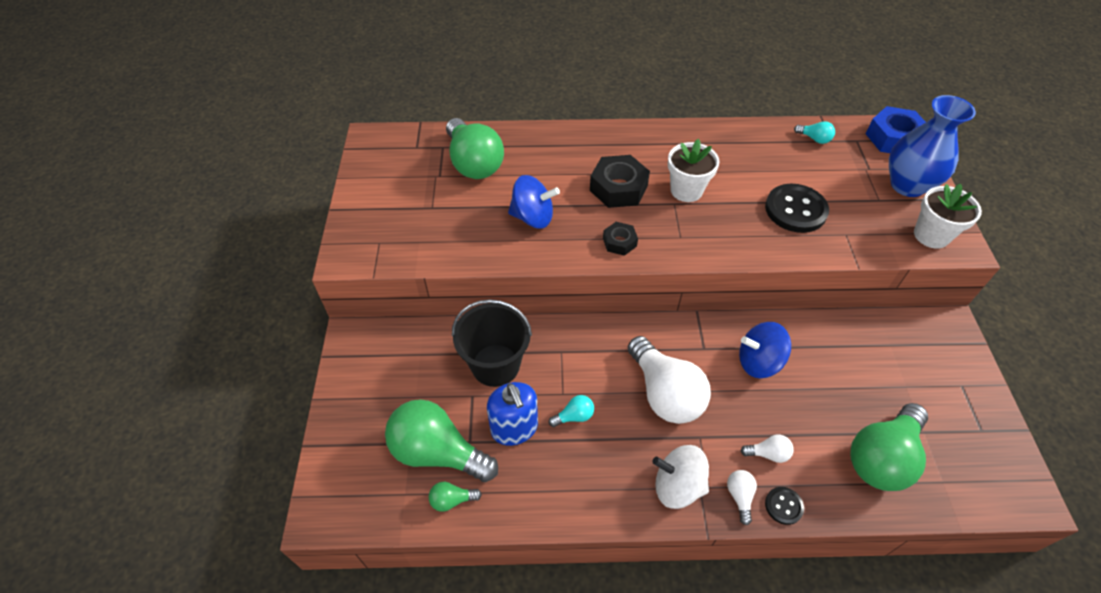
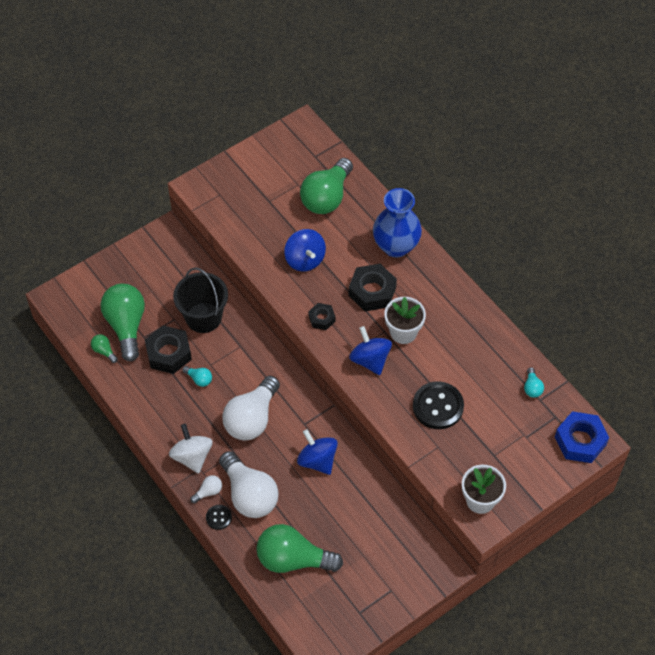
camera: 55 degrees right, 5 degrees up
blue soap dispenser [487,382,538,446] -> black nut [145,325,192,374]
white light bulb [741,434,794,463] -> white light bulb [219,451,279,518], size x2.35
blue vase [889,95,976,197] -> blue vase moved to [373,188,422,257]
none -> blue spinning top [349,326,392,375]

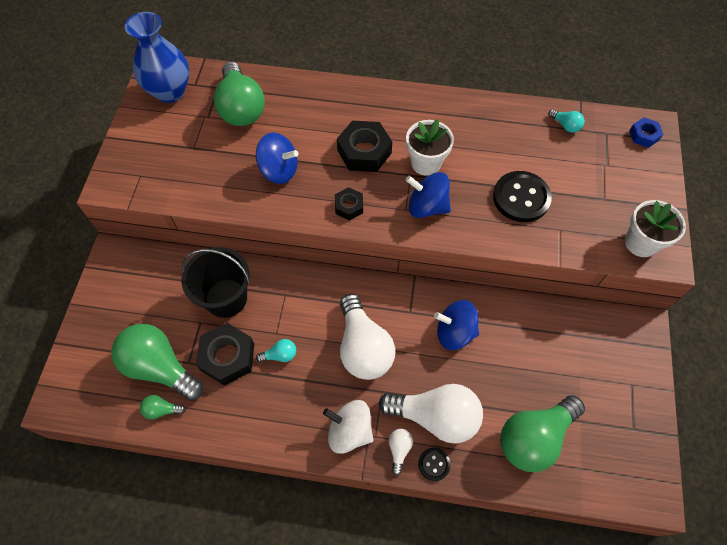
camera: 45 degrees left, 5 degrees up
blue vase [373,188,422,257] -> blue vase moved to [125,12,190,103]
blue nut [555,411,609,463] -> blue nut [629,117,663,148], size x0.56

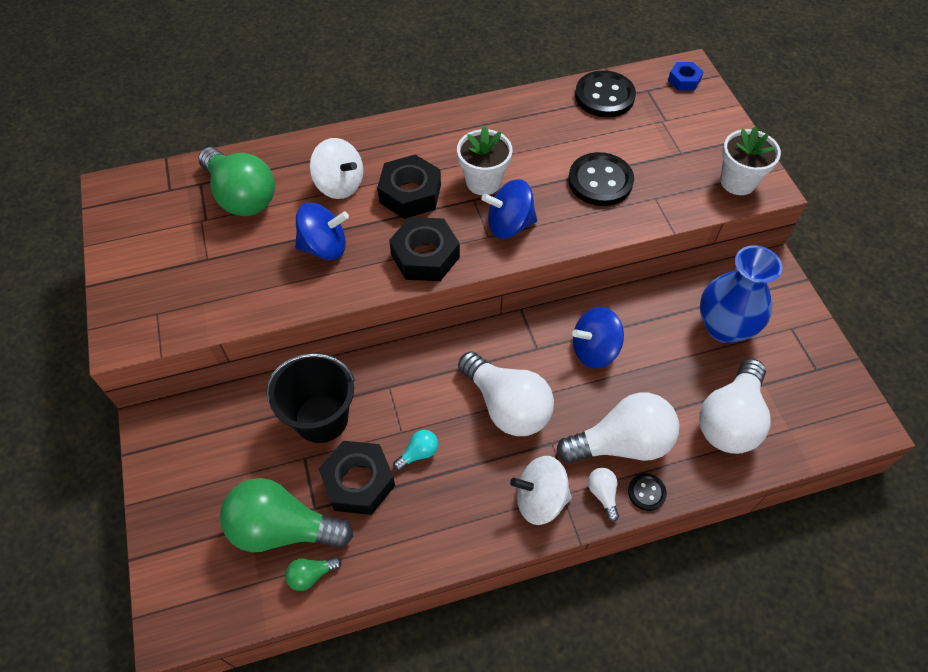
camera: 25 degrees left, 5 degrees down
blue vase [125,12,190,103] -> blue vase moved to [700,245,782,343]
black nut [335,187,363,220] -> black nut [389,217,460,281], size x1.79
green light bulb [500,395,585,472] -> white light bulb [699,359,771,454]
turquoise light bulb [548,109,585,133] -> black button [575,70,636,118]
none -> white spinning top [309,138,363,199]

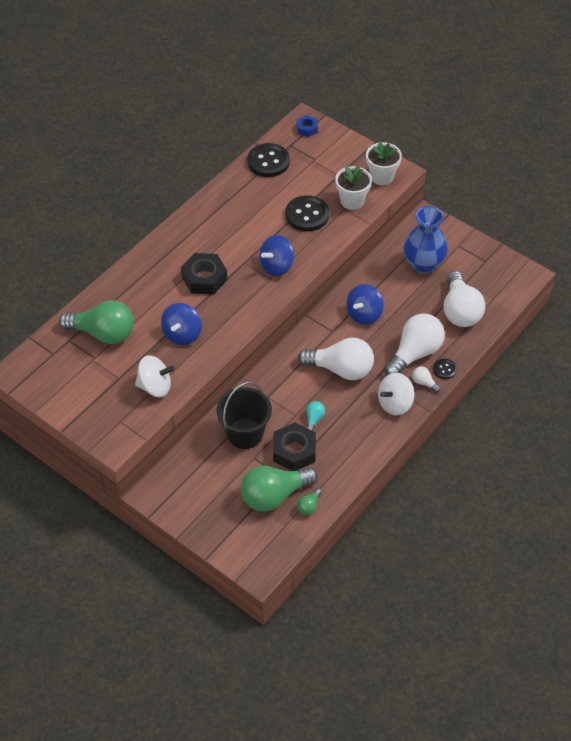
camera: 35 degrees left, 5 degrees down
blue spinning top [295,203,349,260] -> blue spinning top turned 150 degrees clockwise [161,303,202,345]
white spinning top [309,138,363,199] -> white spinning top moved to [135,356,174,397]
black nut [389,217,460,281] -> none
white flower pot [457,126,512,195] -> white flower pot moved to [335,165,372,210]

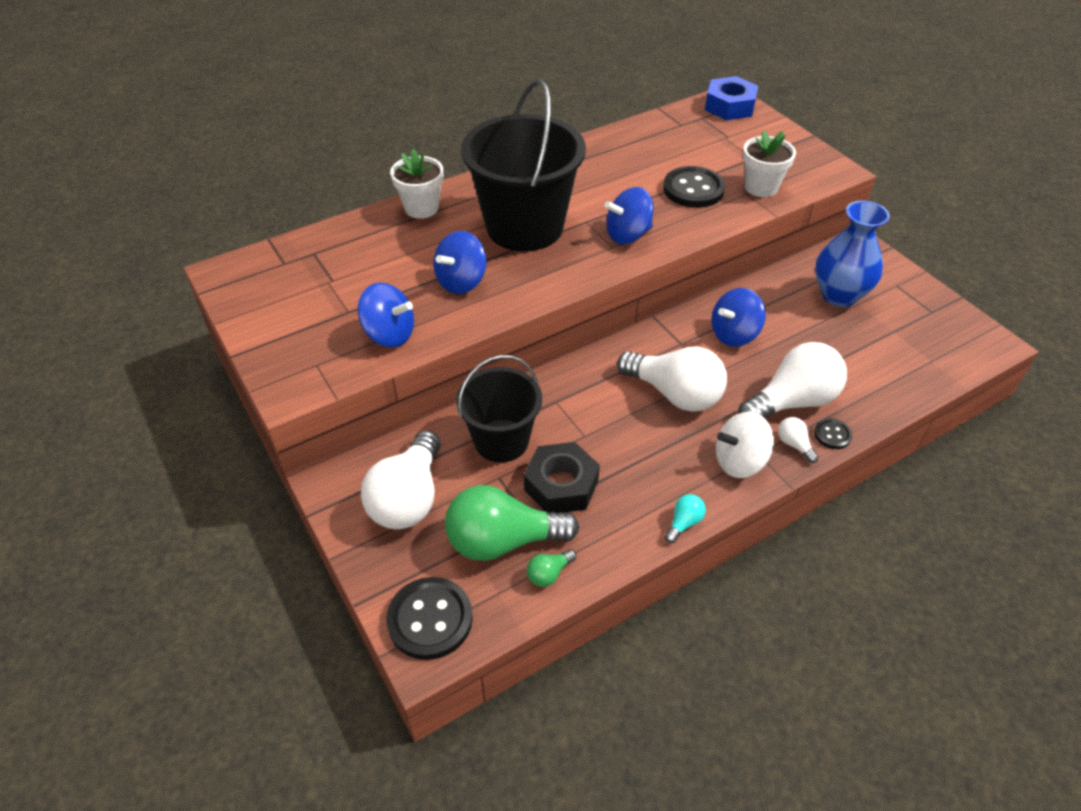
camera: 20 degrees right, 5 degrees down
green light bulb [59,300,134,344] -> none
white spinning top [135,356,174,397] -> blue spinning top [358,283,414,348]
black nut [181,253,227,295] -> black bucket [461,79,586,251]
black button [247,143,290,177] -> black button moved to [386,577,473,660]
blue nut [297,115,318,137] -> blue nut [705,76,758,120], size x1.79
turquoise light bulb [306,401,325,431] -> turquoise light bulb moved to [664,494,706,543]
white flower pot [366,141,402,185] -> white flower pot moved to [390,149,443,219]
white light bulb [444,271,485,327] -> white light bulb moved to [361,431,441,529]

